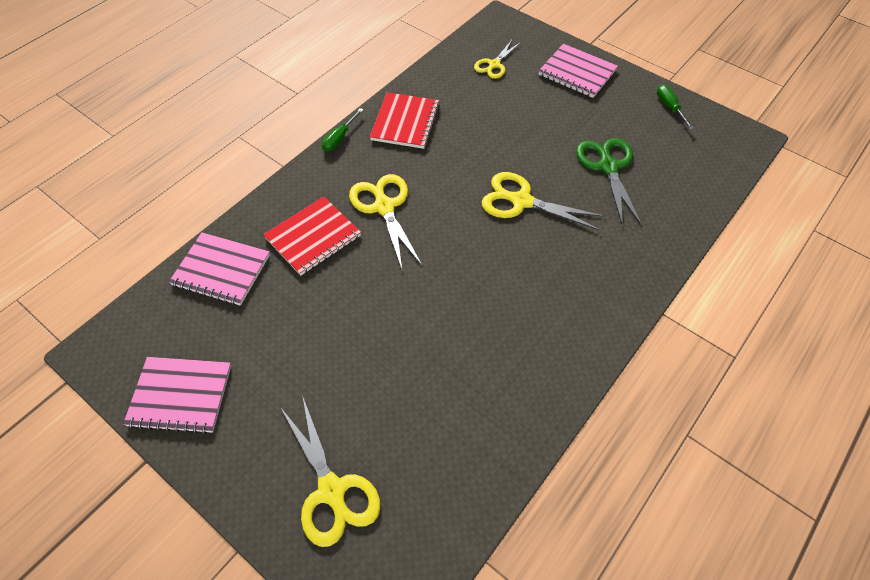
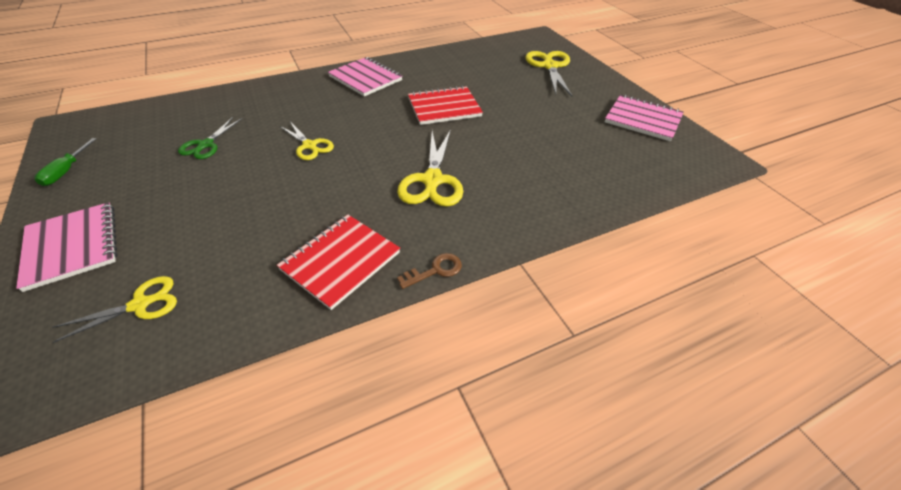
camera: 155 degrees left, 10 degrees down
pink notebook [169,232,270,306] -> pink notebook moved to [328,57,402,97]
red notebook [263,197,361,276] -> red notebook moved to [408,86,483,125]
green screwdriver [322,108,363,151] -> brown key [397,253,462,289]
yellow scissors [482,172,605,230] -> yellow scissors [280,122,334,160], size x0.63
green scissors [576,138,642,227] -> green scissors [178,117,242,159], size x0.63

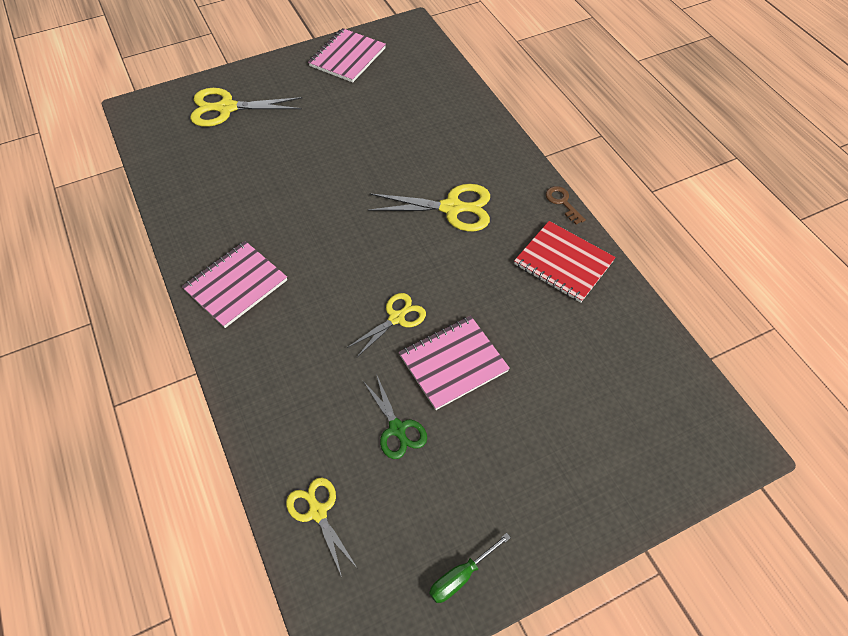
camera: 90 degrees left, 10 degrees up
pink notebook [16,202,118,292] -> pink notebook moved to [399,316,510,410]
green screwdriver [34,138,96,186] -> green screwdriver turned 135 degrees clockwise [429,533,511,603]
yellow scissors [53,276,177,343] -> yellow scissors moved to [286,478,358,577]
green scissors [178,117,242,159] -> green scissors turned 45 degrees clockwise [363,374,427,459]
red notebook [408,86,483,125] -> none

